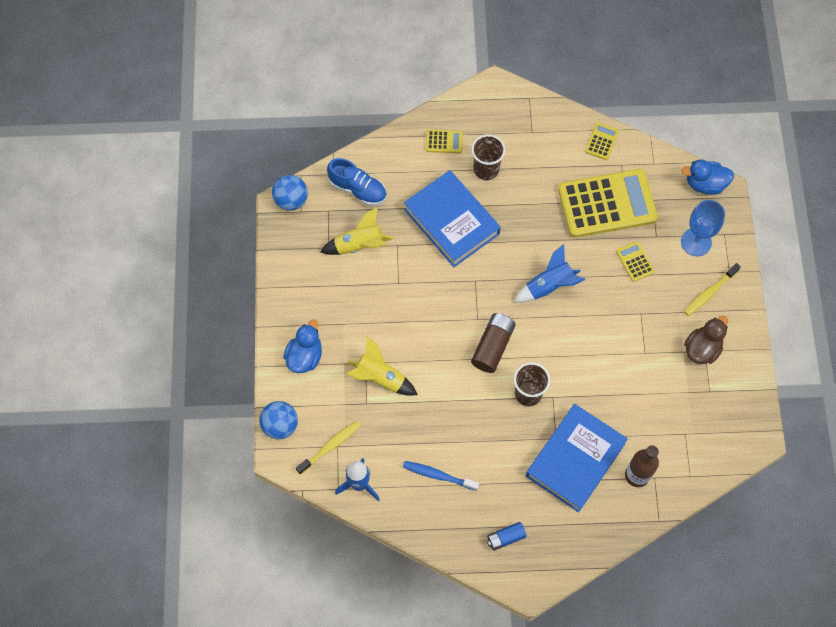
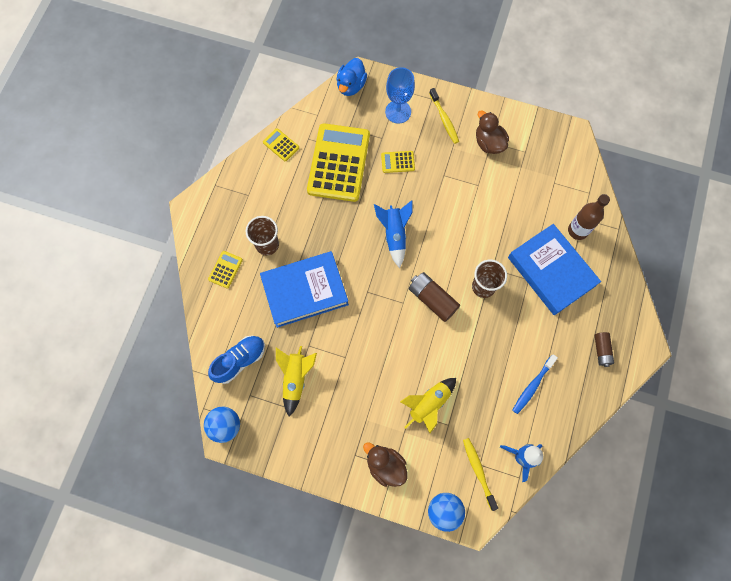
camera: 70 degrees left, 5 degrees up
blue duck [283,320,322,373] -> brown duck [363,442,407,487]
blue battery [487,522,526,551] -> brown battery [594,332,614,367]

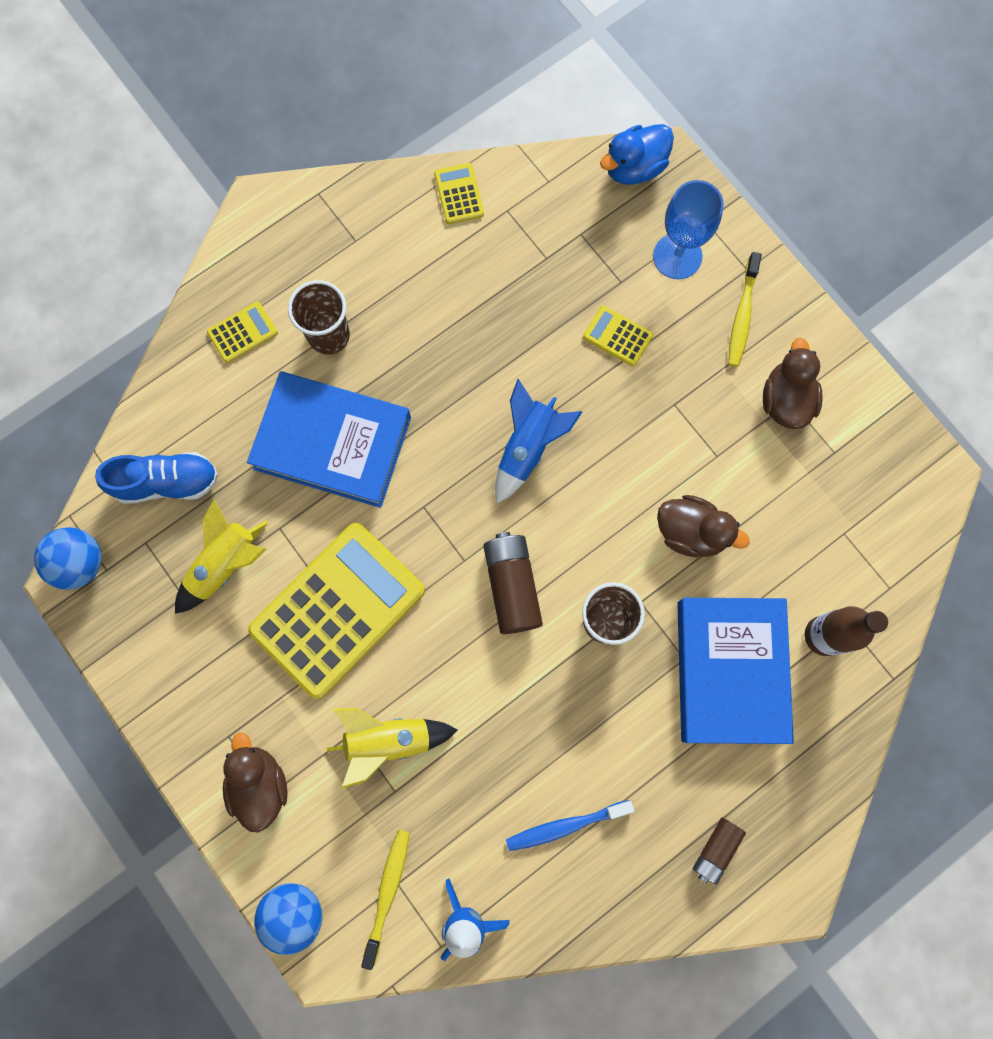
camera: 35 degrees right, 5 degrees up
yellow calculator [307,123,370,202] -> yellow calculator moved to [248,523,425,699]
none -> brown duck [657,495,750,557]

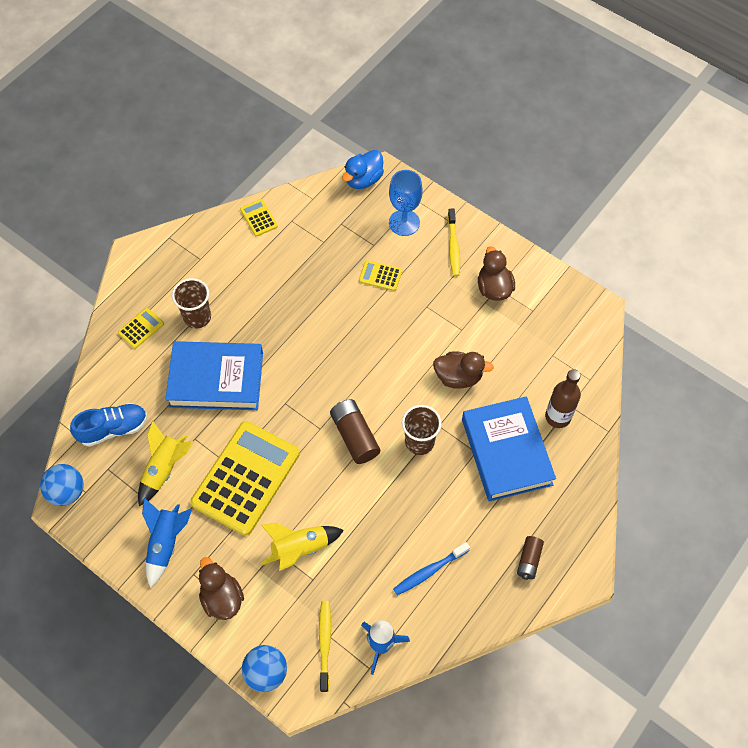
camera: 15 degrees left, 15 degrees down
blue rocket [495,379,582,503] -> blue rocket moved to [142,498,192,588]

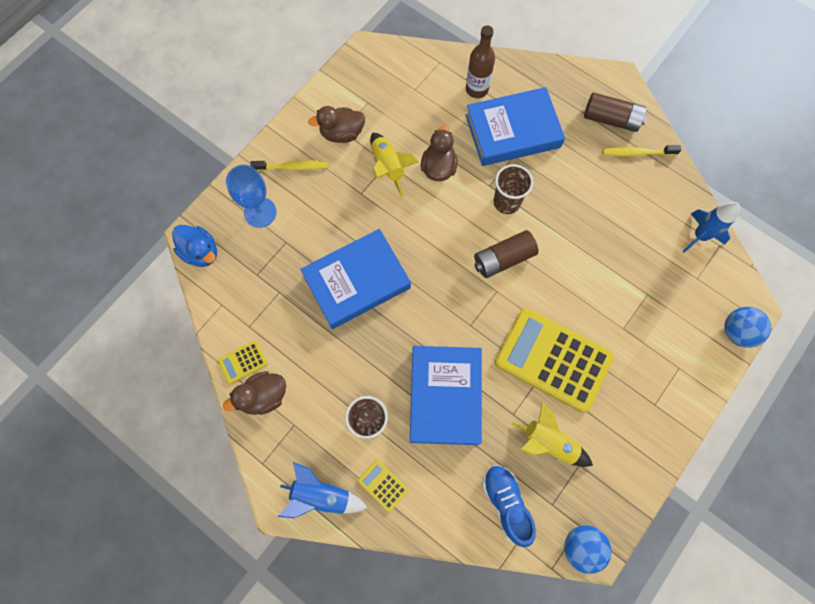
camera: 90 degrees left, 10 degrees up
blue rocket [142,498,192,588] -> blue rocket moved to [278,462,368,518]
brown duck [199,557,244,620] -> brown duck moved to [223,371,286,415]
yellow rocket [261,523,344,571] -> yellow rocket moved to [370,133,418,197]
yellow toothbrush [319,601,331,692] -> yellow toothbrush moved to [603,145,681,156]
yellow calculator [359,260,402,291] -> none
blue toothbrush [393,542,470,595] -> none
brown battery [517,536,544,580] -> brown battery [584,92,647,132], size x1.62
none -> blue book [300,229,411,329]

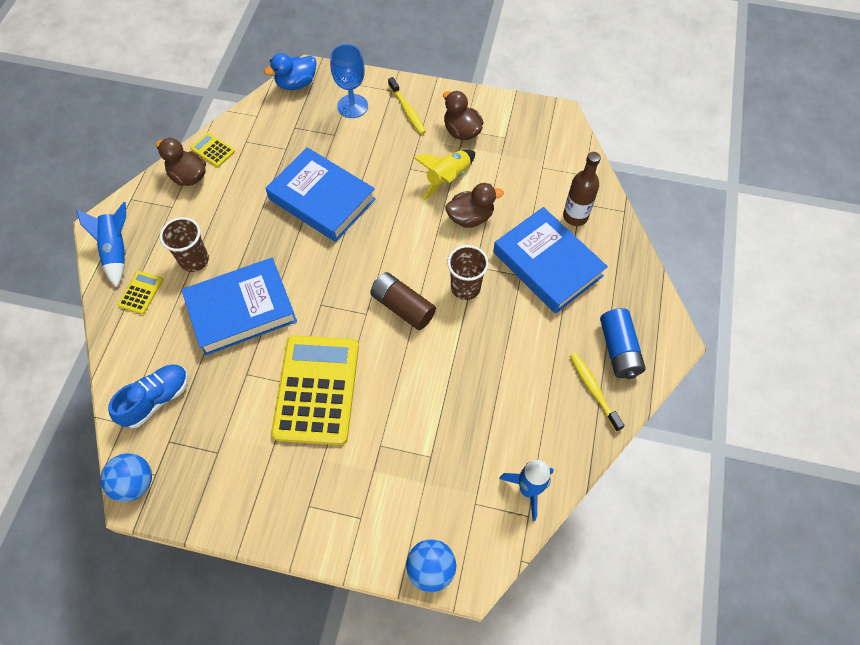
camera: 65 degrees right, 10 degrees down
blue duck [172,225,217,267] -> blue duck turned 45 degrees clockwise [264,53,317,90]
yellow rocket [512,403,593,467] -> none
brown battery [584,92,647,132] -> blue battery [600,308,646,379]

